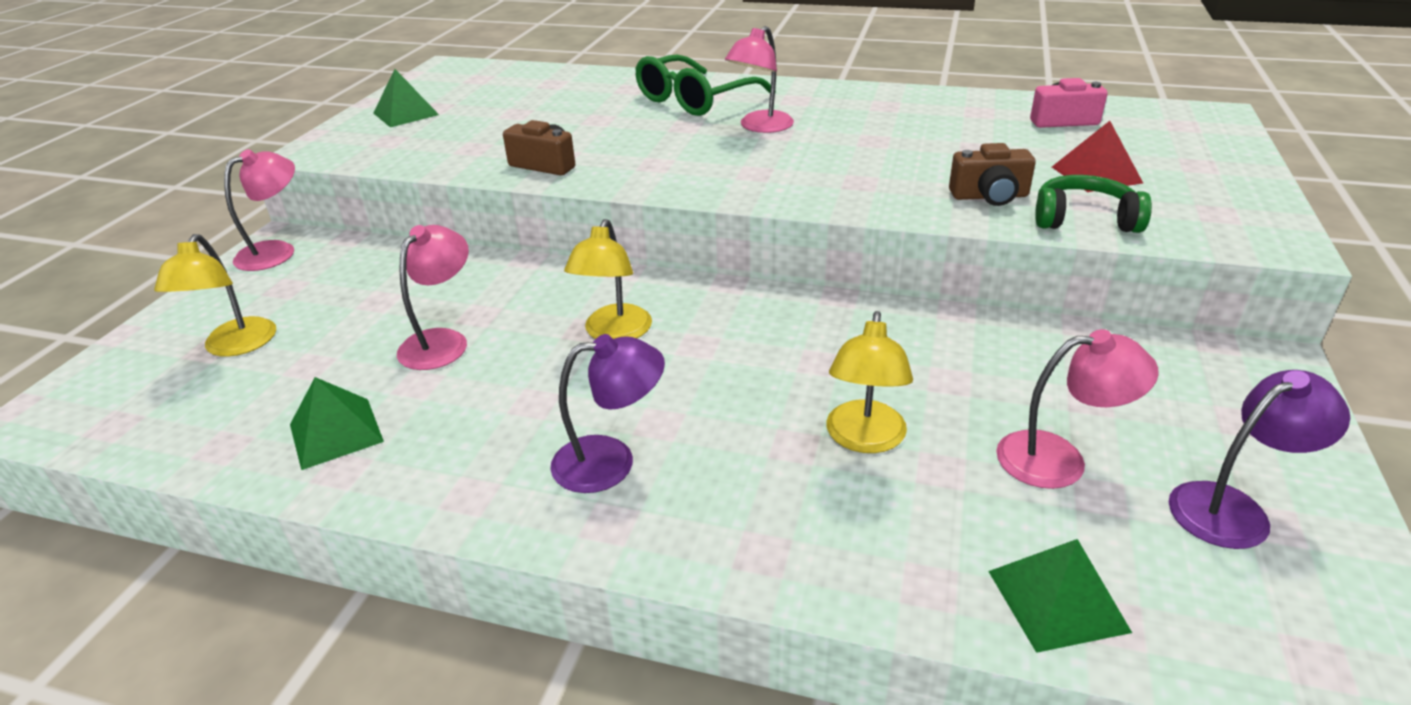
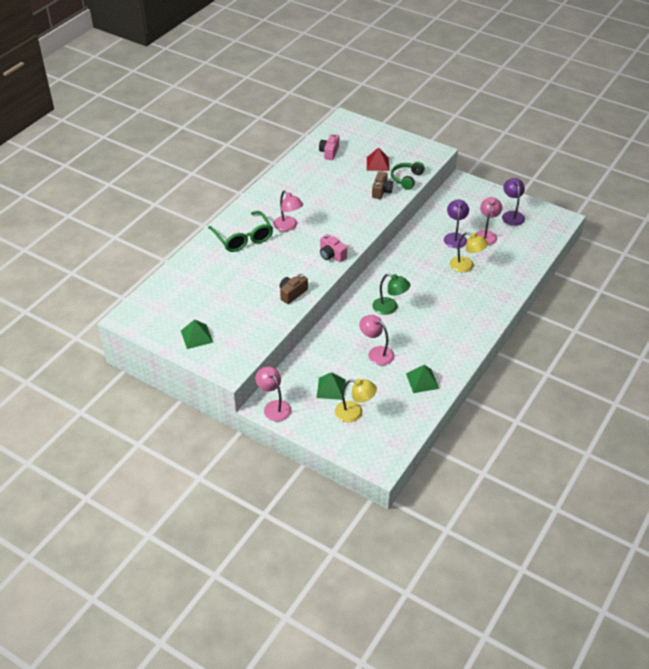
camera: 75 degrees left, 10 degrees up
purple lamp [550,334,665,493] -> purple lamp moved to [444,199,469,248]
yellow lamp [564,219,652,339] -> green lamp [373,274,410,315]
green pyramid [988,539,1132,653] -> green pyramid moved to [317,372,346,400]
none -> pink camera [320,234,347,262]

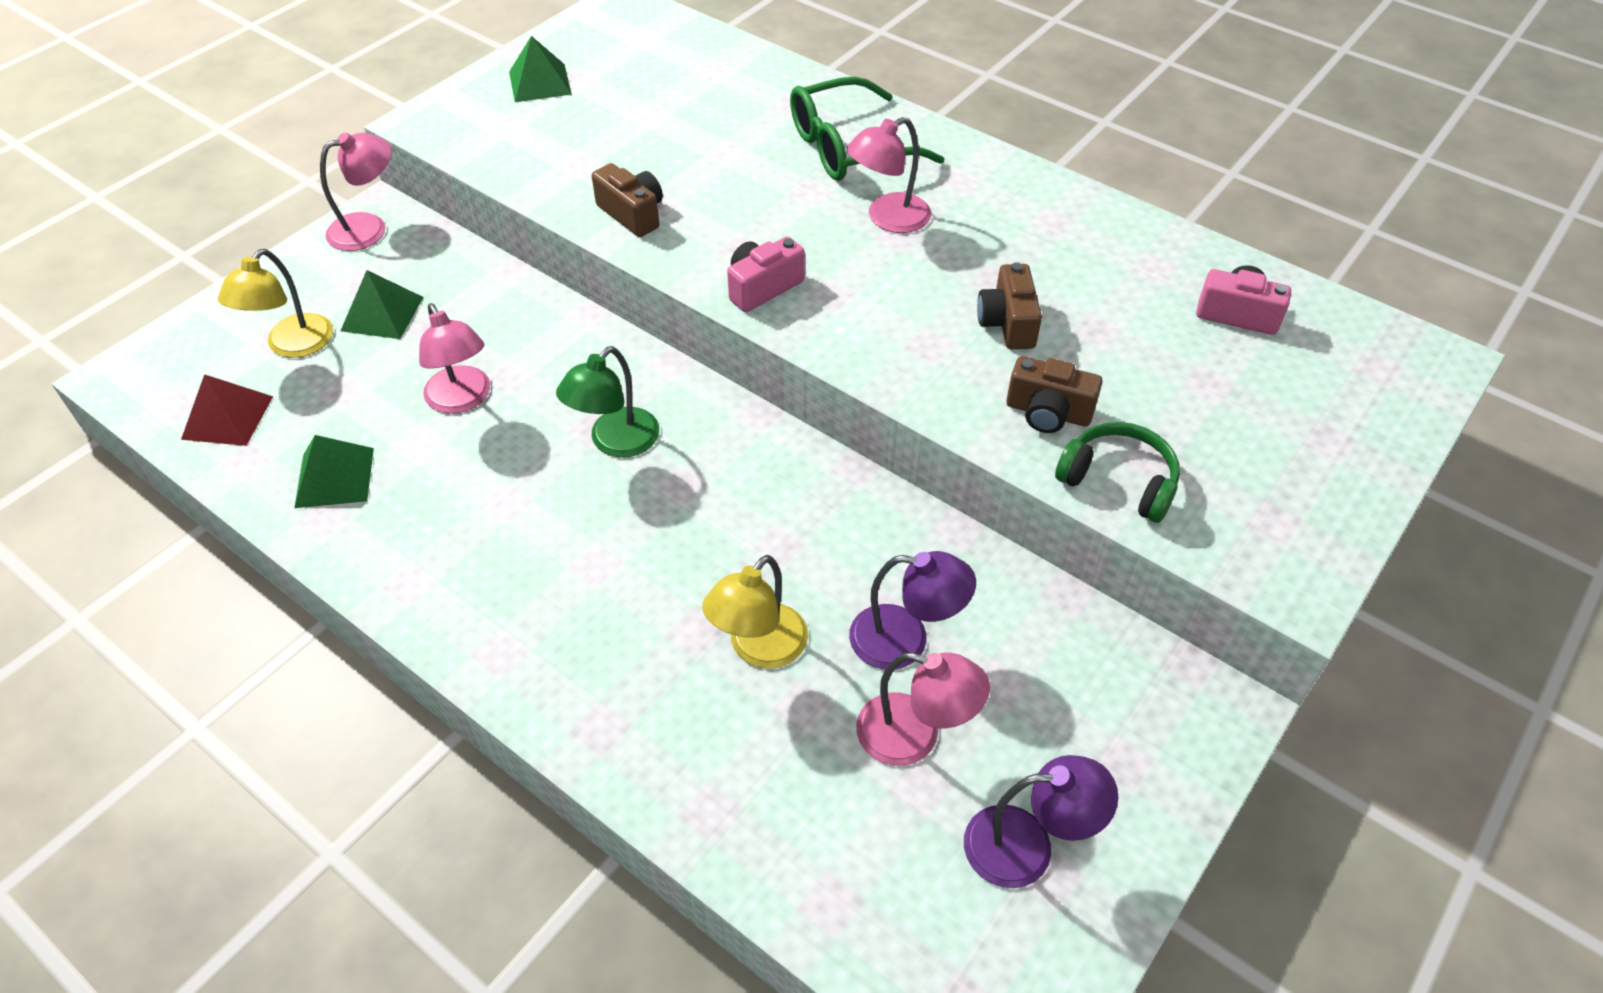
camera: 95 degrees right, 5 degrees up
pink lamp [359,315,394,365] -> pink lamp turned 105 degrees clockwise [419,303,490,414]
red pyramid [367,147,389,171] -> red pyramid moved to [181,374,273,446]
none -> brown camera [977,263,1042,349]

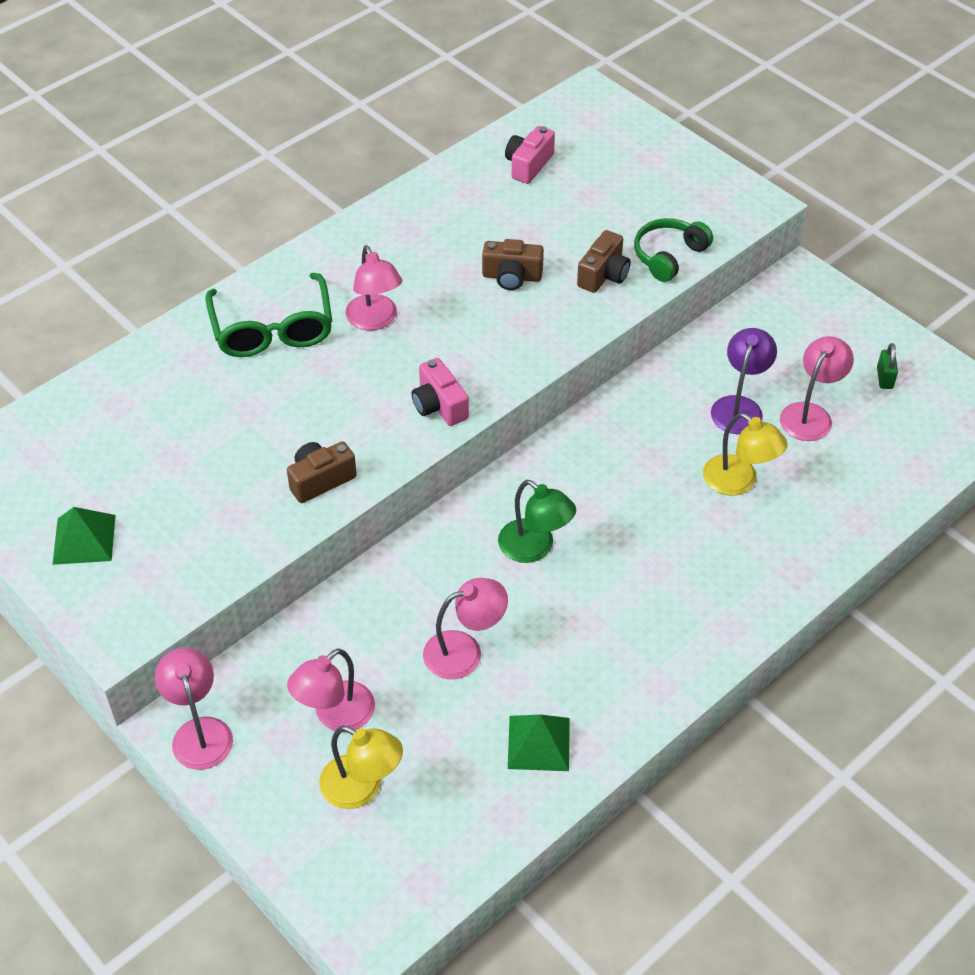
camera: 80 degrees left, 0 degrees up
red pyramid [181,374,273,446] -> none
green pyramid [341,270,423,339] -> pink lamp [287,648,375,732]
purple lamp [964,755,1118,888] -> green padlock [877,343,898,389]

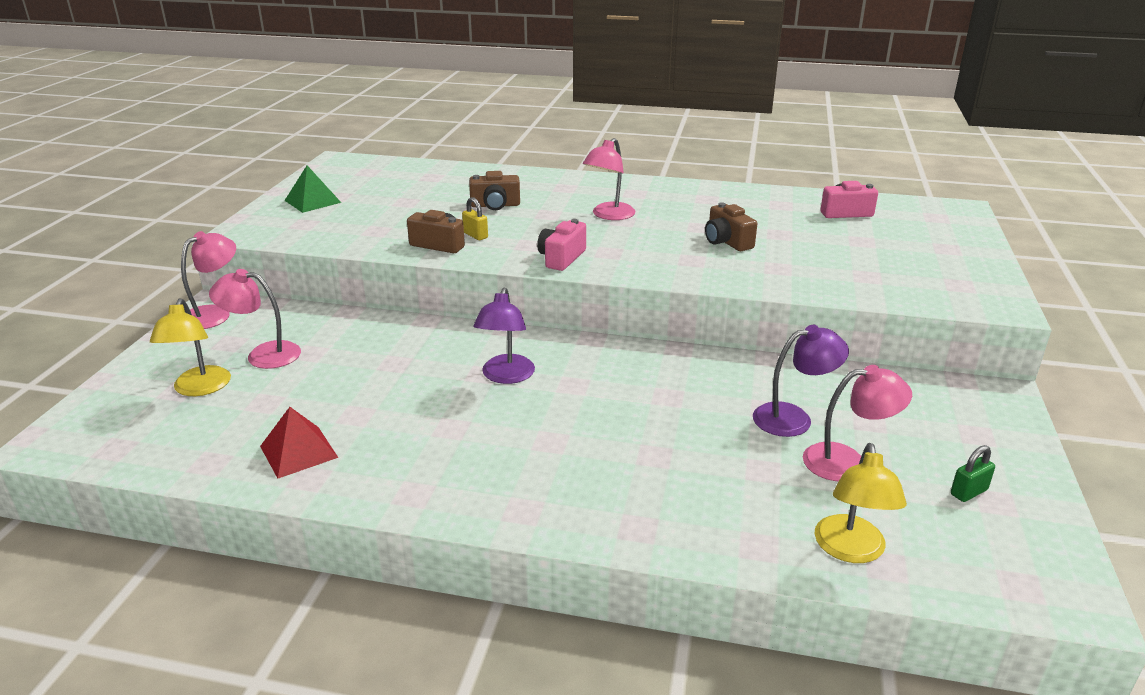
camera: 55 degrees right, 20 degrees down
green glasses [205,273,332,357] -> none
pink lamp [423,578,508,679] -> none
green lamp [498,480,576,563] -> purple lamp [473,288,535,384]
green pyramid [508,714,570,771] -> red pyramid [260,407,338,478]
brown camera [577,230,630,293] -> brown camera moved to [469,171,520,210]
green headphones [634,218,713,282] -> none
yellow lamp [703,413,788,496] -> yellow lamp moved to [814,443,907,563]
none -> yellow padlock [462,197,488,240]

